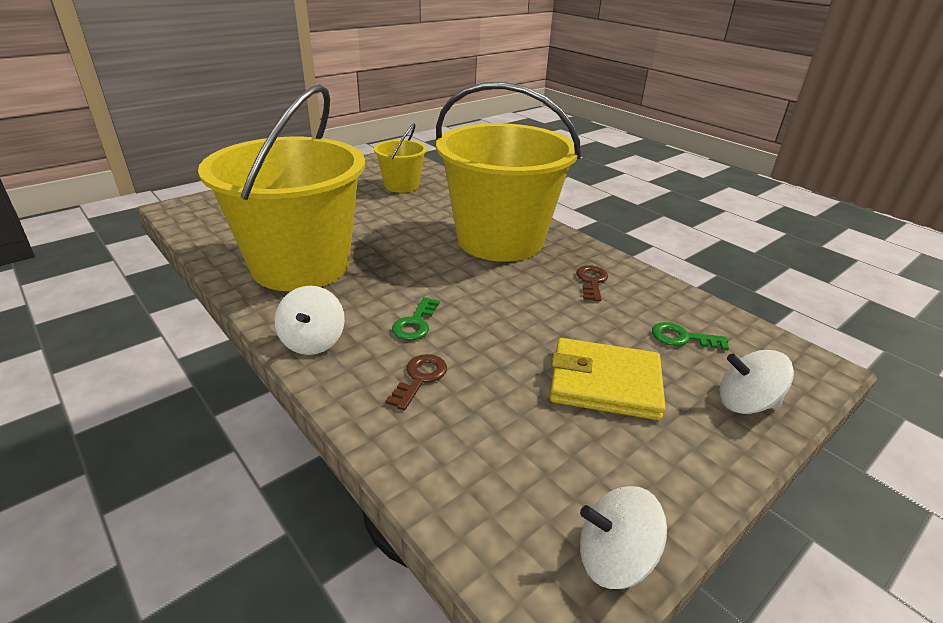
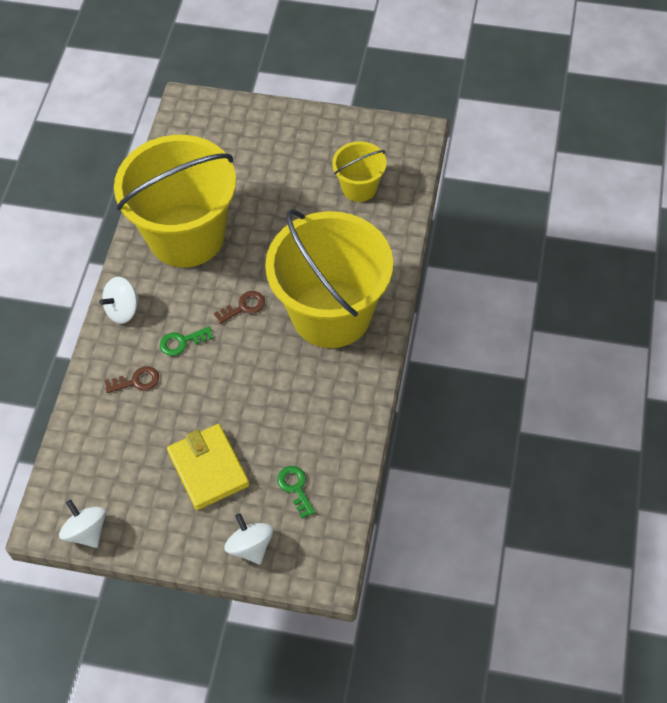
camera: 55 degrees right, 25 degrees up
brown key [576,265,608,302] -> brown key moved to [214,291,265,324]

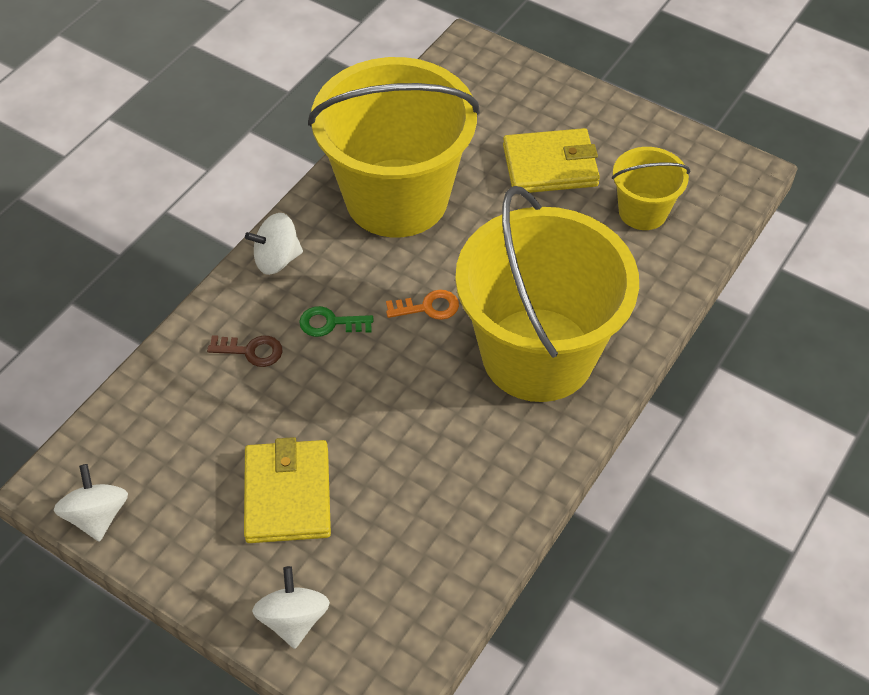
camera: 20 degrees right, 5 degrees down
brown key [214,291,265,324] -> orange key [386,290,459,320]
green key [277,466,315,518] -> none
none -> yellow wallet [503,128,600,193]

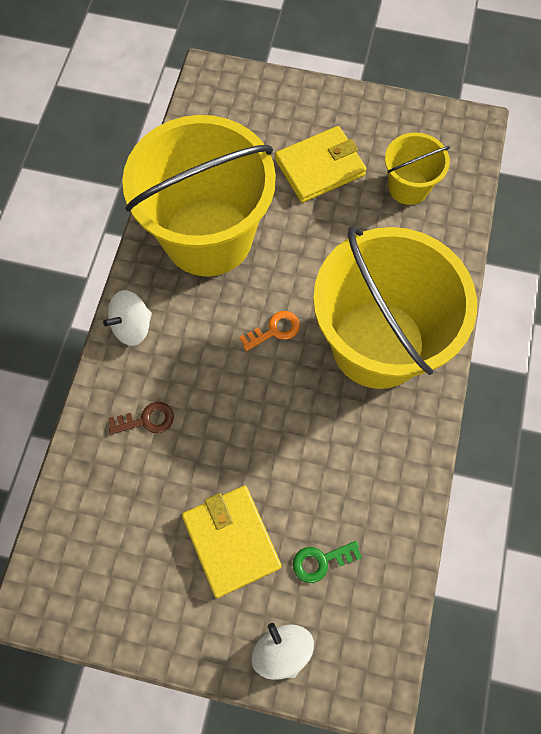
camera: 20 degrees left, 15 degrees up
white spinning top [54,464,128,542] -> none
green key [299,306,374,337] -> green key moved to [293,541,362,583]

